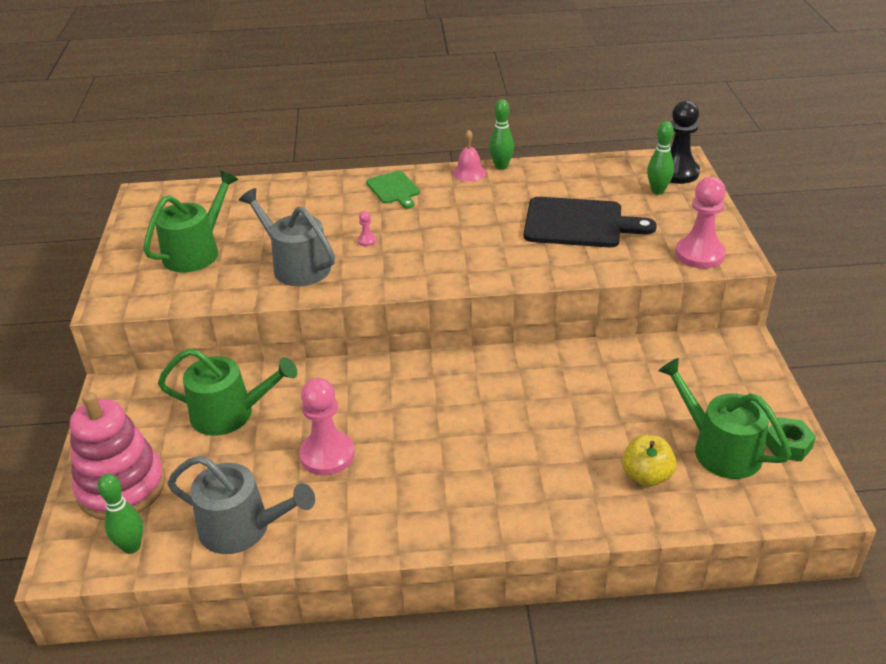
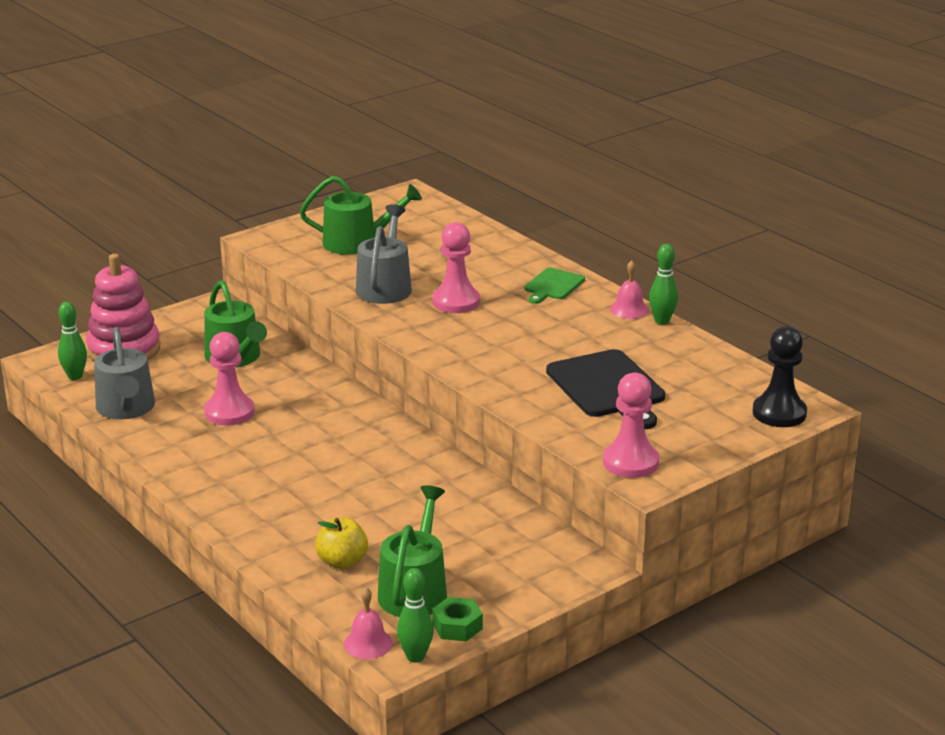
camera: 55 degrees right, 10 degrees down
pink pawn [357,211,377,246] -> pink pawn [432,222,480,313], size x2.44
green bowling pin [647,121,674,194] -> green bowling pin moved to [397,568,433,663]
none -> pink bell [344,587,393,659]

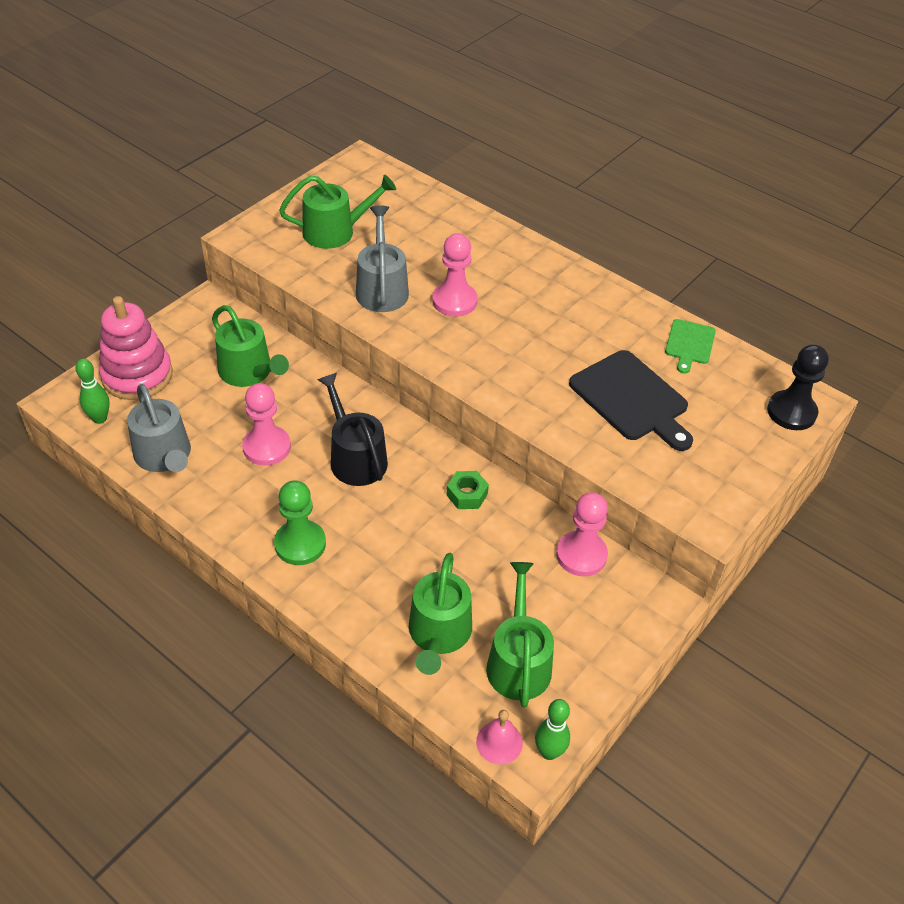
camera: 15 degrees left, 20 degrees up
yellow apple [315,518,368,569] -> green watering can [409,553,472,675]
green nut [432,597,483,642] -> green nut moved to [447,471,489,509]
green cutting board [524,268,585,304] -> green cutting board moved to [665,319,716,373]
pink pawn [603,372,659,478] -> pink pawn moved to [556,492,608,576]
pink bell [610,260,649,319] -> none
green bowling pin [649,244,678,324] -> none
none -> green pawn [274,481,326,565]
none -> black watering can [317,373,388,486]

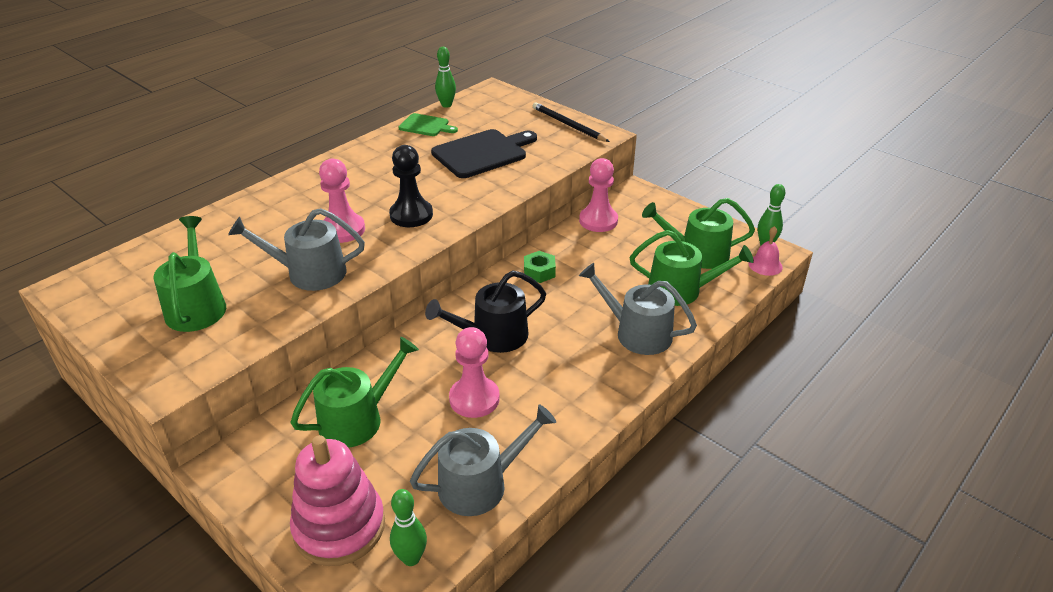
camera: 85 degrees left, 10 degrees down
green pawn [274,481,326,565] -> none
black pawn [767,344,829,430] -> black pawn moved to [389,145,433,227]
none -> green bowling pin [435,47,456,108]
none -> black pencil [533,102,610,142]
none -> grey watering can [579,263,697,355]

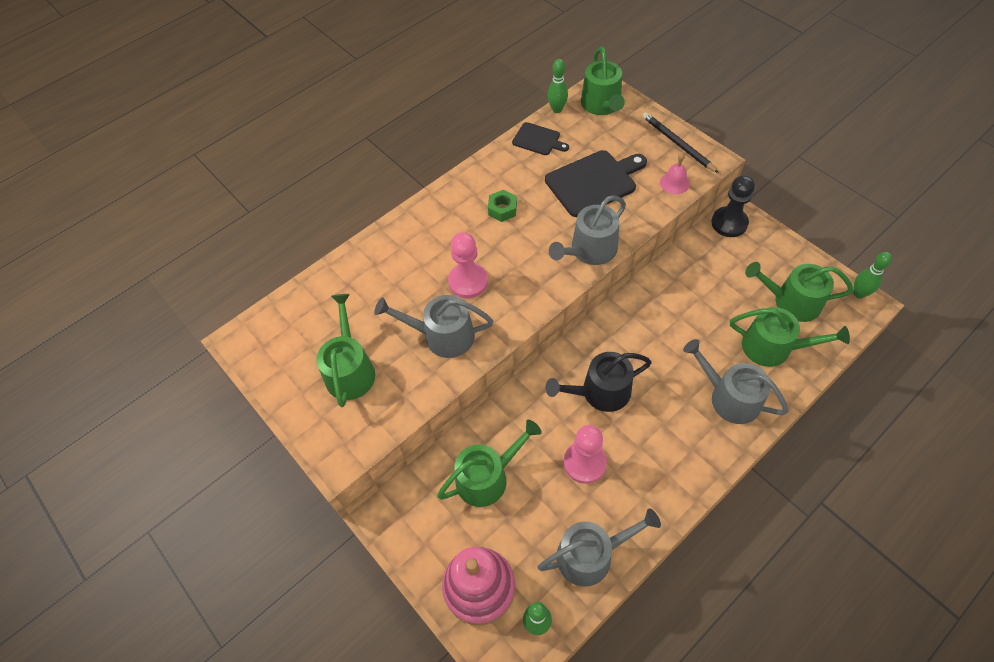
camera: 10 degrees right, 20 degrees up
black pawn [389,145,433,227] -> black pawn moved to [711,175,755,237]
green cutting board [399,113,458,136] -> black cutting board [512,122,569,155]
green nut [524,251,556,283] -> green nut moved to [488,190,517,222]
pink pawn [579,158,618,232] -> none
pink bell [748,226,783,276] -> pink bell moved to [660,152,690,194]
none -> grey watering can [549,195,626,265]
none -> green watering can [581,47,625,115]

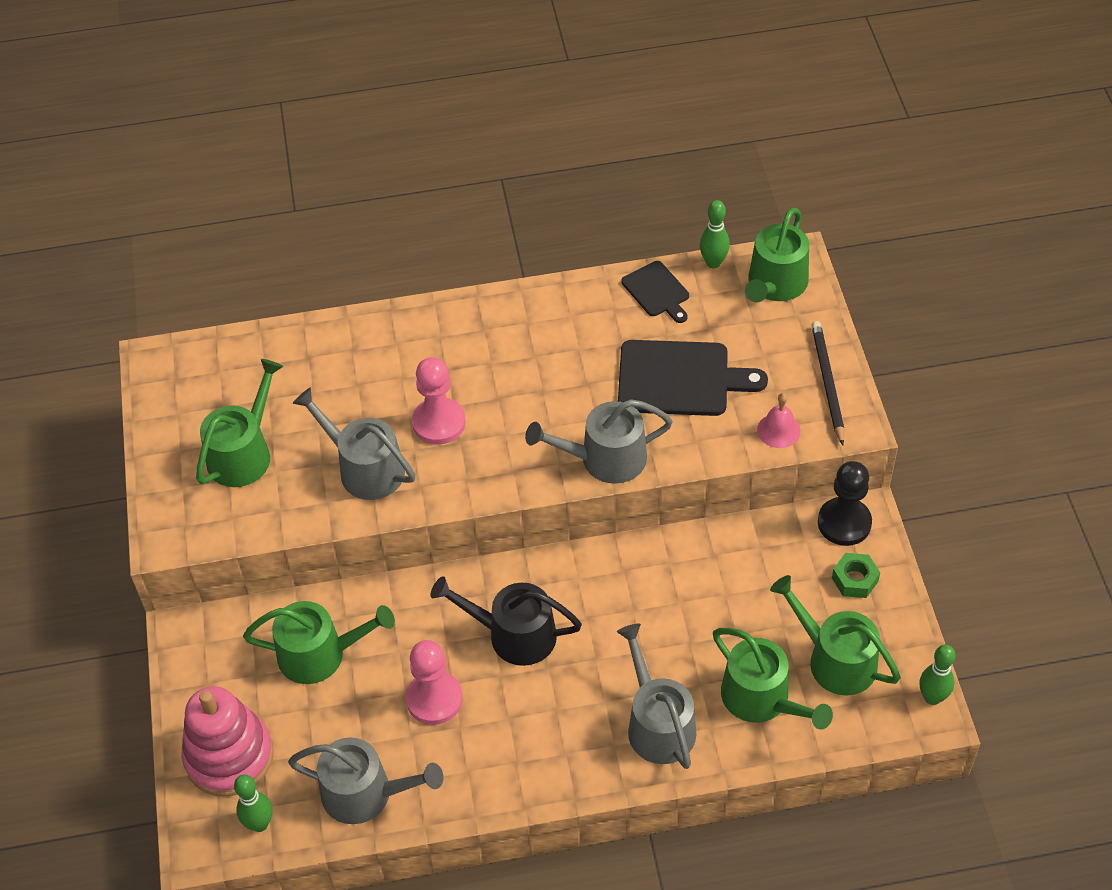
camera: 30 degrees right, 5 degrees down
green nut [488,190,517,222] -> green nut moved to [832,553,880,598]

